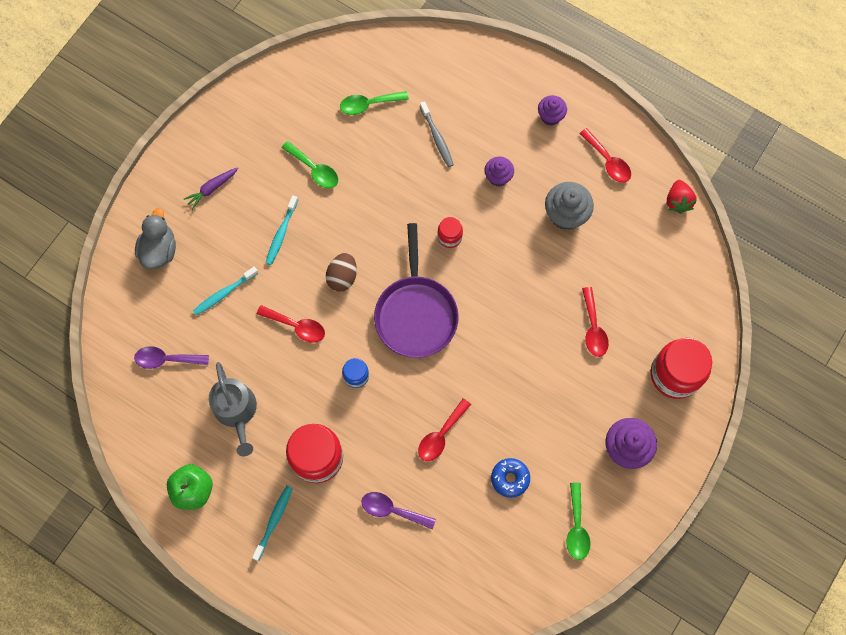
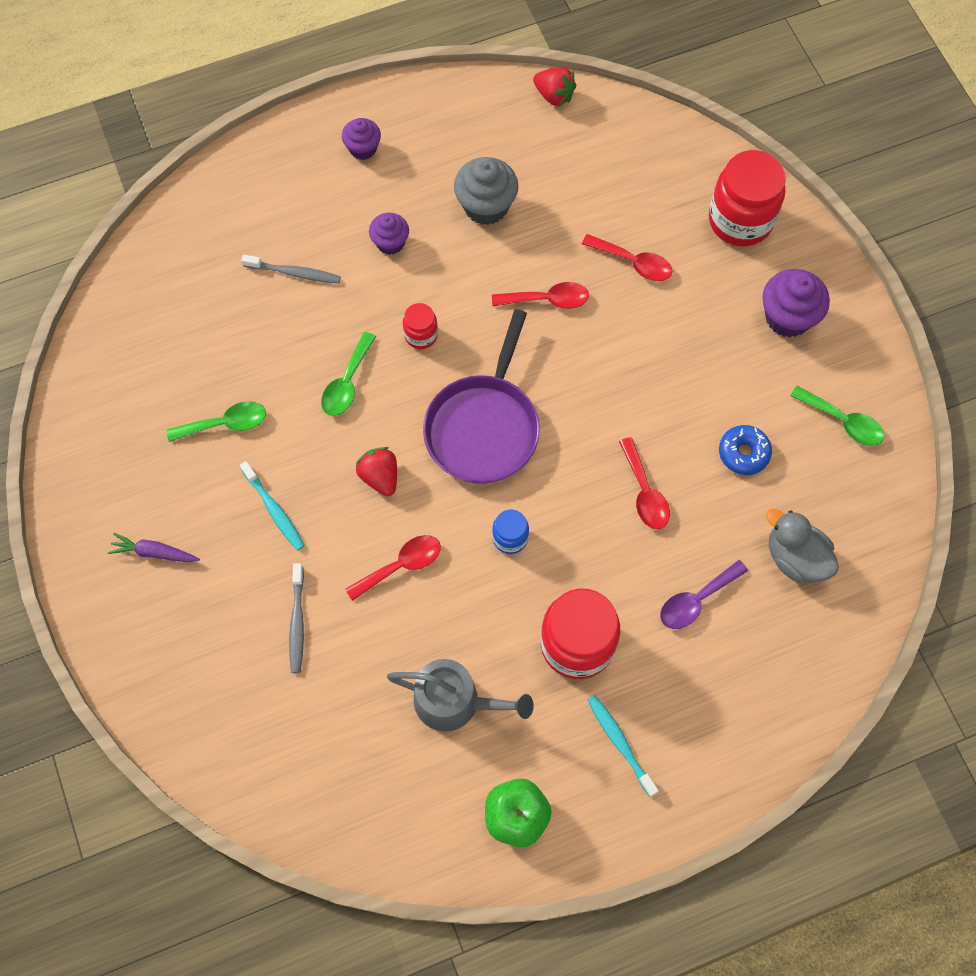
camera: 55 degrees left, 5 degrees down
purple spoon [134,346,209,369] -> none
grey duck [135,208,176,269] -> grey duck moved to [766,509,839,583]
purple carrot [184,167,238,210] -> purple carrot turned 105 degrees clockwise [108,533,200,562]
turquoise toothbrush [193,267,258,316] -> grey toothbrush [289,563,304,673]
brown egg [326,253,357,292] -> red strawberry [356,447,397,496]
green spoon [340,91,409,115] -> green spoon moved to [321,332,376,416]
purple pan [374,223,459,358] -> purple pan turned 75 degrees clockwise [423,309,540,484]
red spoon [579,128,631,183] -> red spoon moved to [492,282,589,309]

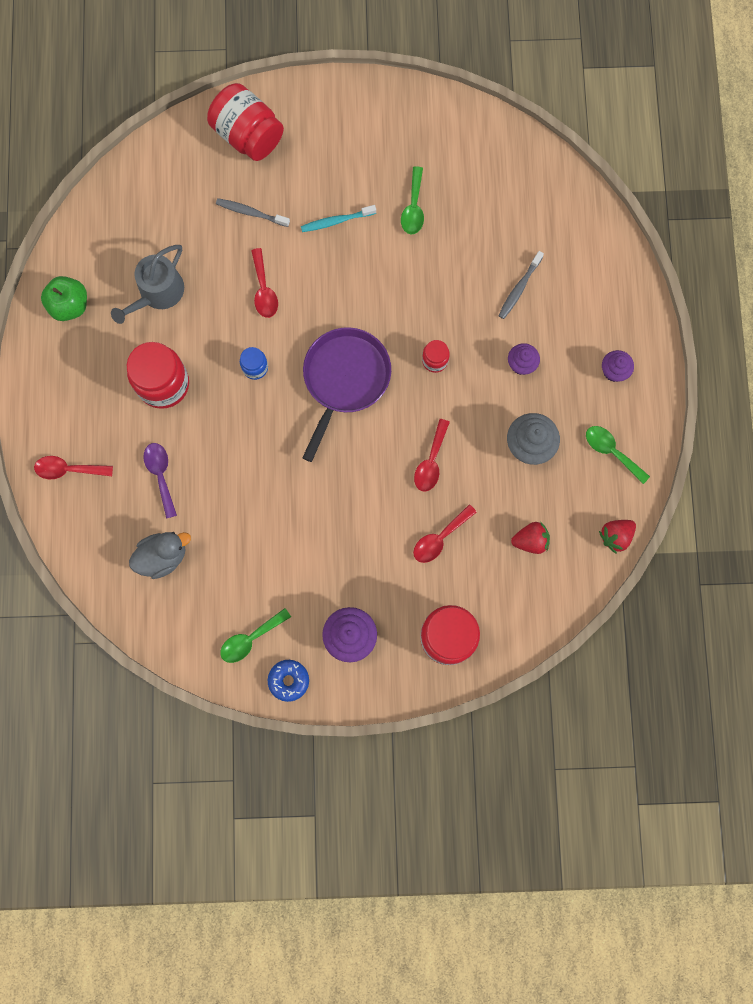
camera: 110 degrees right, 10 degrees up
purple carrot [108,533,200,562] -> none
green spoon [321,332,376,416] -> green spoon moved to [586,426,650,484]
red strawberry [356,447,397,496] -> red strawberry moved to [511,522,550,554]
purple pan [423,309,540,484] -> purple pan turned 75 degrees clockwise [302,327,391,462]
turquoise toothbrush [588,695,658,797] -> none
red spoon [619,437,670,529] -> red spoon moved to [34,456,113,479]
blue donut [719,425,772,475] -> blue donut moved to [268,660,309,702]
none -> red jar [207,83,284,161]

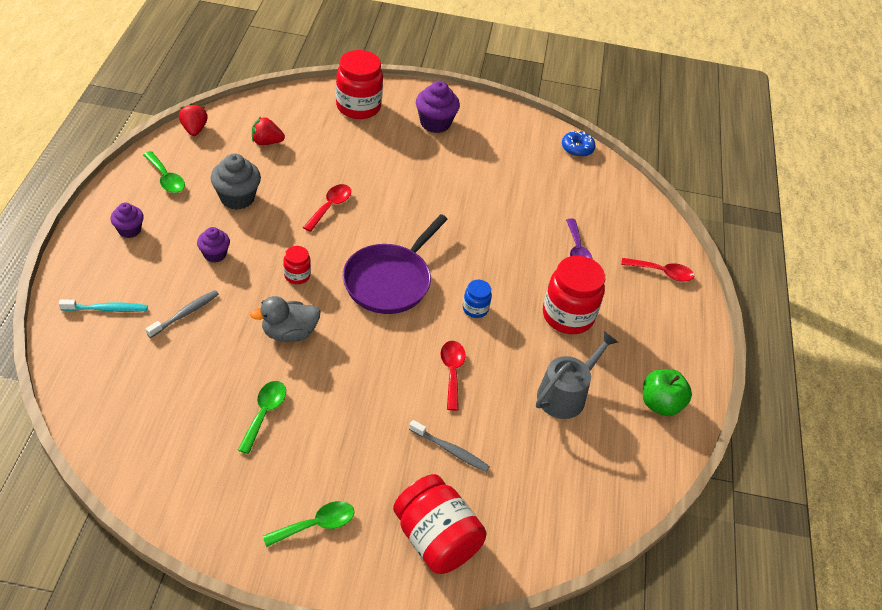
camera: 175 degrees left, 30 degrees down
grey duck [129,532,191,579] -> grey duck moved to [250,296,320,342]
green spoon [220,608,291,663] -> green spoon moved to [263,501,354,547]
blue donut [268,660,309,702] -> blue donut moved to [562,131,595,157]
turquoise toothbrush [301,205,376,232] -> turquoise toothbrush moved to [59,300,148,312]
red spoon [413,504,477,563] -> none
red strawberry [599,520,636,554] -> red strawberry turned 75 degrees counterclockwise [179,103,208,136]

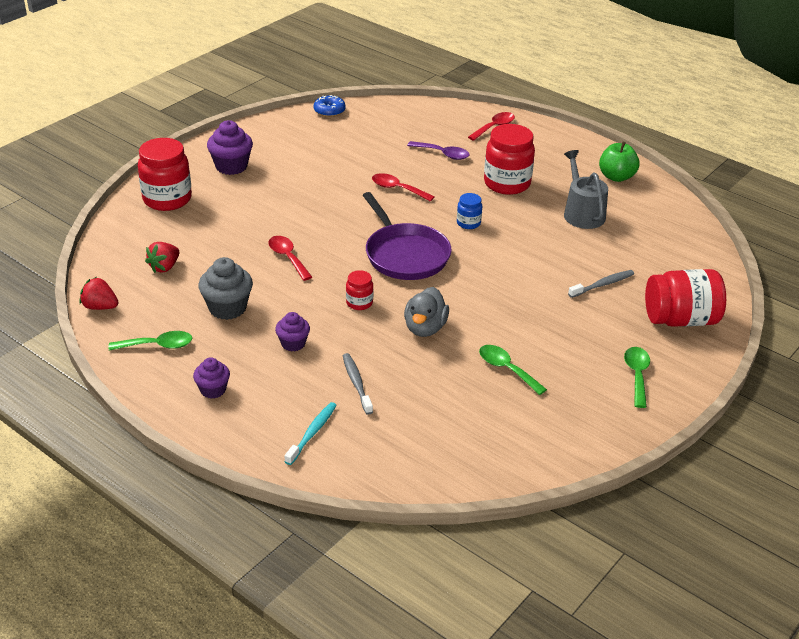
camera: 55 degrees left, 10 degrees down
red spoon [440,341,466,411] -> red spoon moved to [372,173,435,202]

